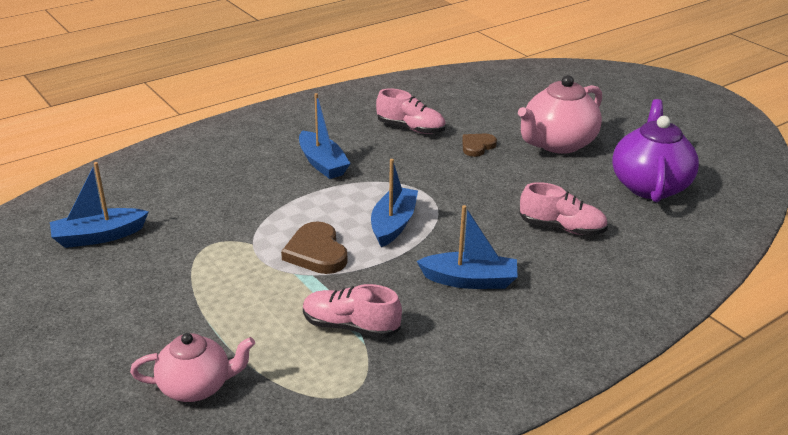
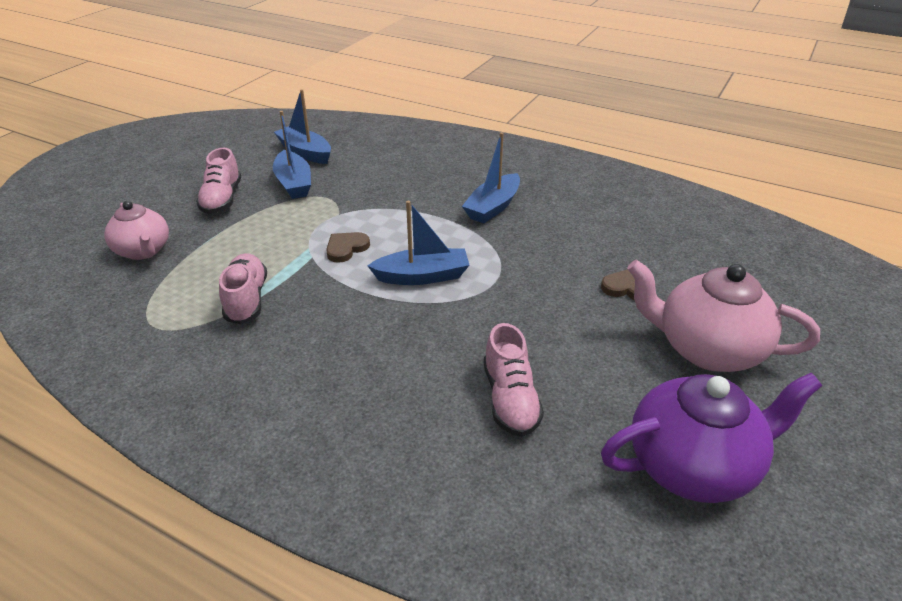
camera: 65 degrees right, 5 degrees up
brown heart [281,221,347,274] -> brown heart [326,232,370,263], size x0.66
pink shoe [376,88,446,134] -> pink shoe moved to [196,148,241,214]
blue boat [417,205,518,289] -> blue boat moved to [273,111,311,199]

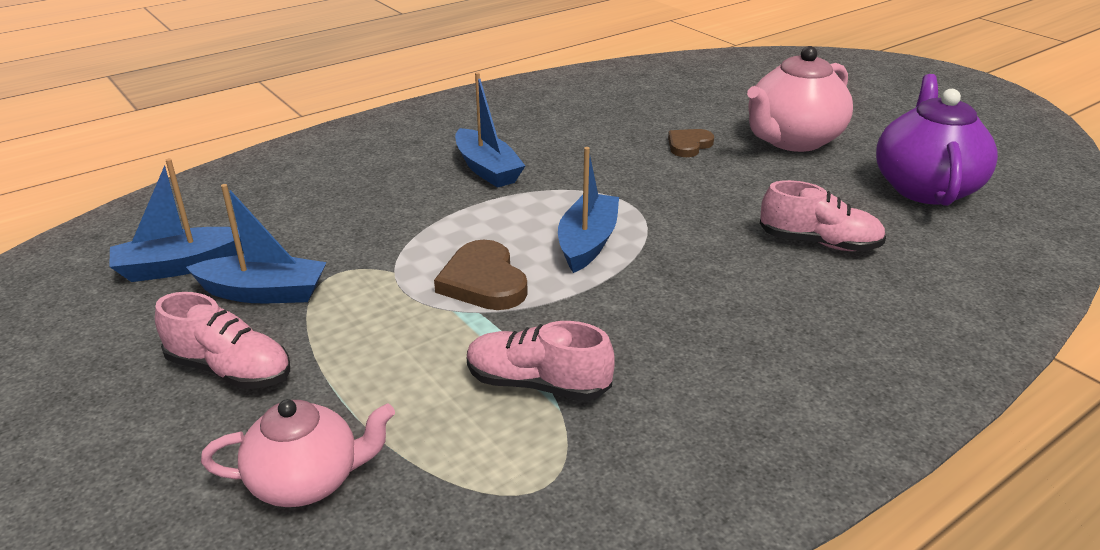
camera: 65 degrees left, 5 degrees down
brown heart [326,232,370,263] -> brown heart [434,240,528,310], size x1.52

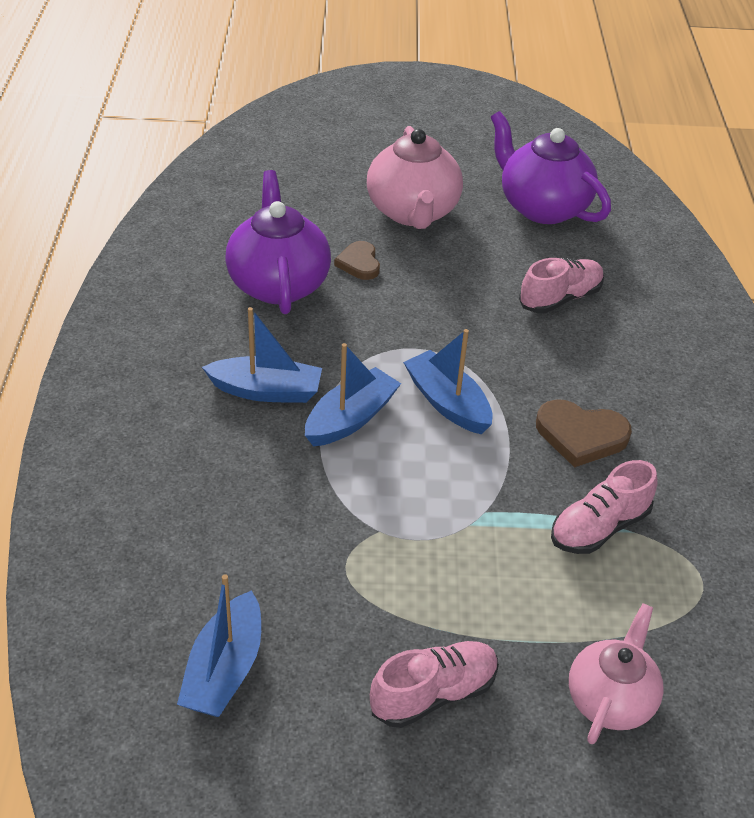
camera: 55 degrees left, 10 degrees up
blue boat [186,184,327,303] -> blue boat moved to [305,343,401,446]
brown heart [434,240,528,310] -> brown heart moved to [536,399,632,468]
none -> purple teapot [225,170,331,314]

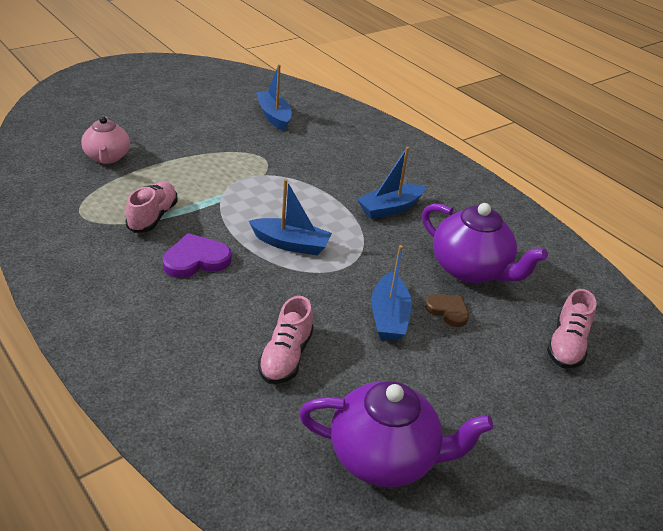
camera: 140 degrees right, 5 degrees down
blue boat [305,343,401,446] -> blue boat moved to [371,245,412,341]
pink teapot [367,126,463,229] -> none
pink shoe [370,641,499,728] -> pink shoe moved to [547,289,596,369]
brown heart [536,399,632,468] -> purple heart [163,233,231,278]

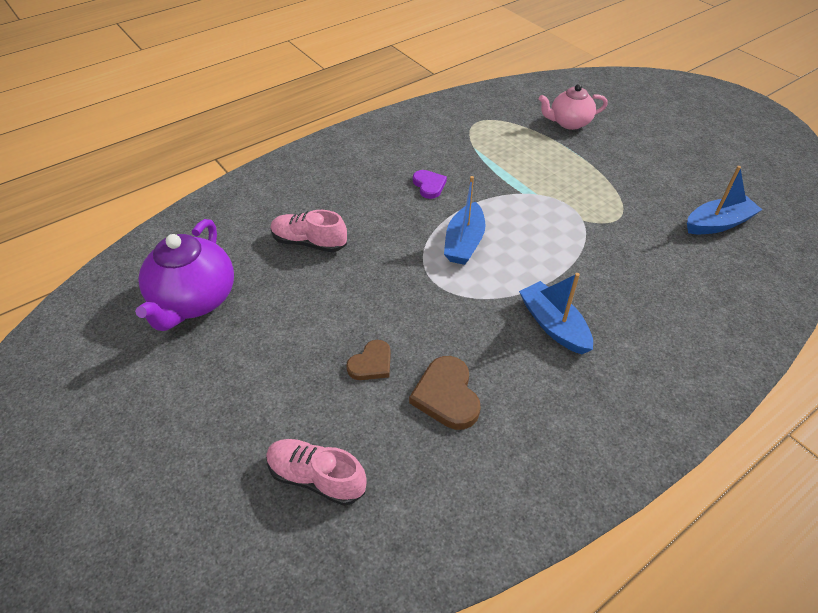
camera: 95 degrees right, 10 degrees up
pink shoe [125,182,178,233] -> none
purple heart [163,233,231,278] -> purple heart [413,170,447,199], size x0.66
blue boat [371,245,412,341] -> none
purple teapot [422,203,548,283] -> brown heart [409,356,481,430]

